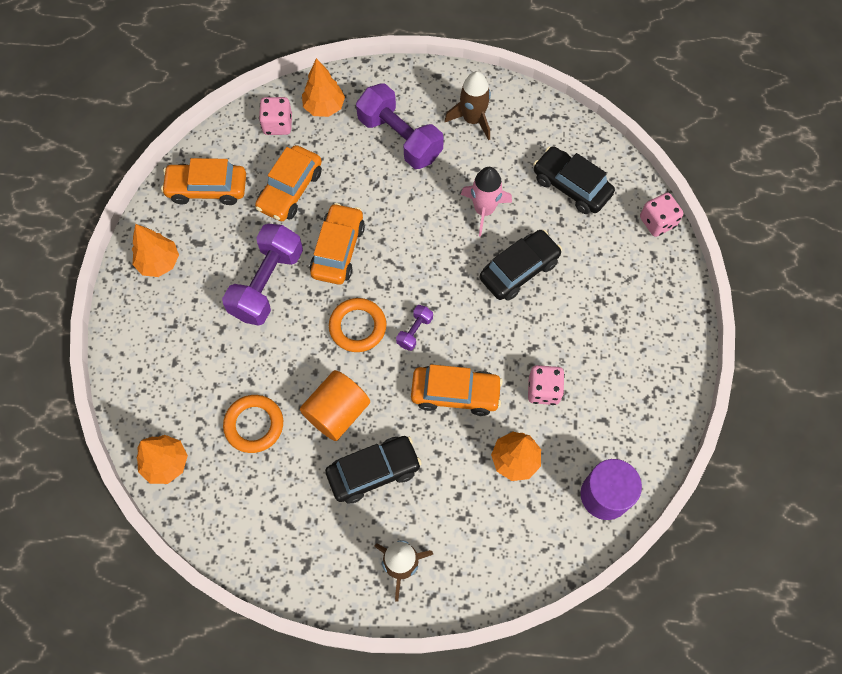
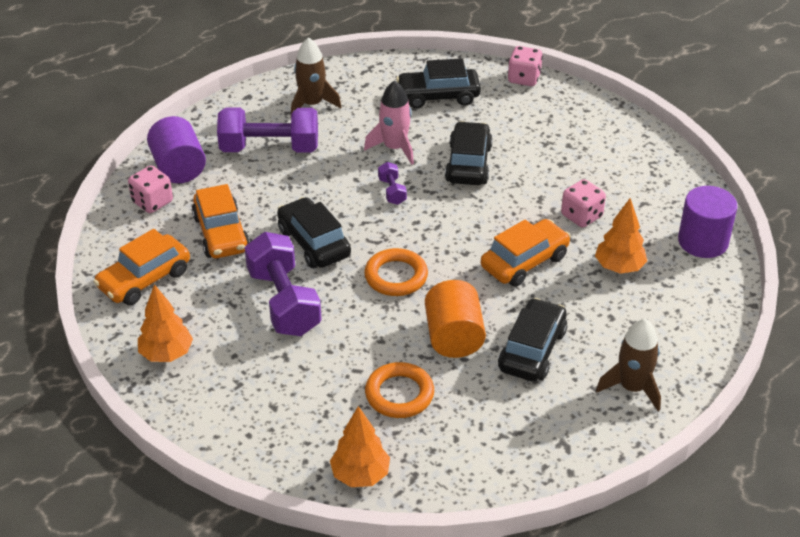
camera: 45 degrees left, 25 degrees down
orange tree [302,58,345,117] -> purple cylinder [147,116,206,183]
orange car [310,203,365,284] -> black car [277,197,351,268]
purple dumbbell [396,305,433,351] -> purple dumbbell moved to [378,162,407,205]

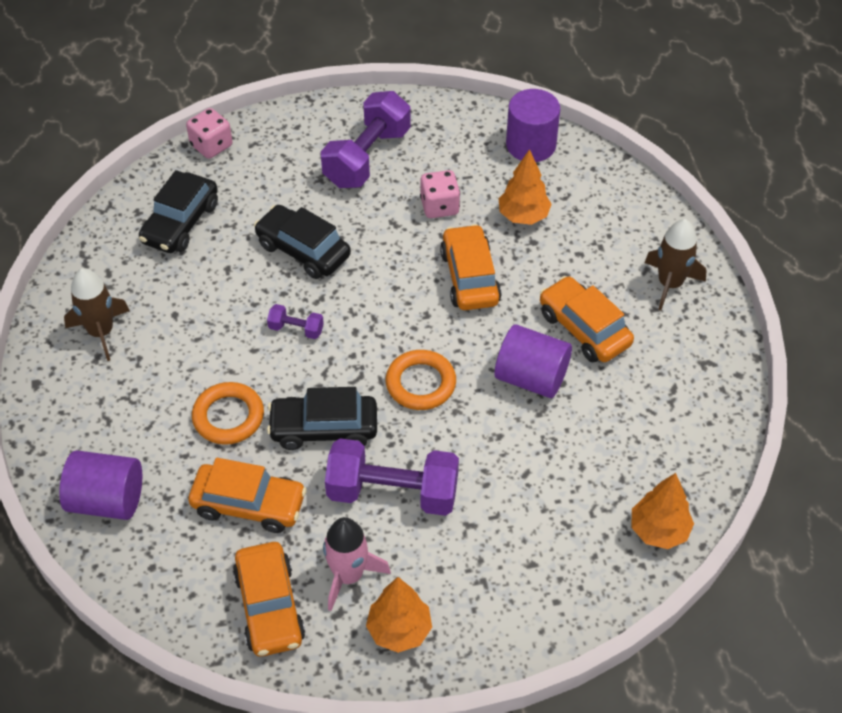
camera: 60 degrees left, 10 degrees up
pink dice [128,166,173,213] -> none
purple dumbbell [217,108,318,153] -> purple dumbbell moved to [321,91,411,188]
pink rocket [364,80,414,165] -> pink rocket moved to [323,517,391,611]
orange ring [365,362,434,418] -> orange ring moved to [192,382,264,445]
orange cylinder [425,280,486,358] -> purple cylinder [494,324,572,398]
black car [498,298,567,381] -> orange car [540,276,634,363]

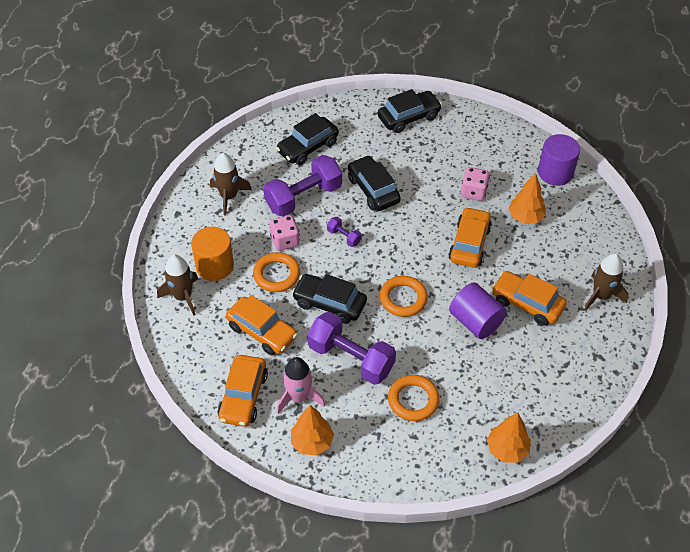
camera: 25 degrees right, 0 degrees up
purple cylinder [59,450,142,520] -> brown rocket [157,254,198,315]
pink dice [186,108,232,159] -> pink dice moved to [270,215,300,251]
purple dumbbell [321,91,411,188] -> purple dumbbell moved to [263,155,342,217]
orange car [540,276,634,363] -> orange car turned 45 degrees counterclockwise [492,271,567,326]
none -> orange cylinder [191,227,234,281]
none -> black car [378,89,442,133]
none -> orange ring [388,375,440,421]

